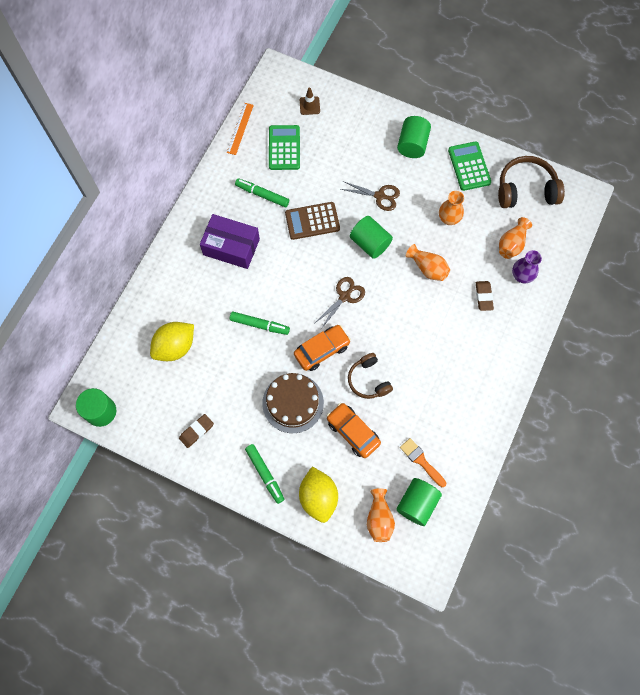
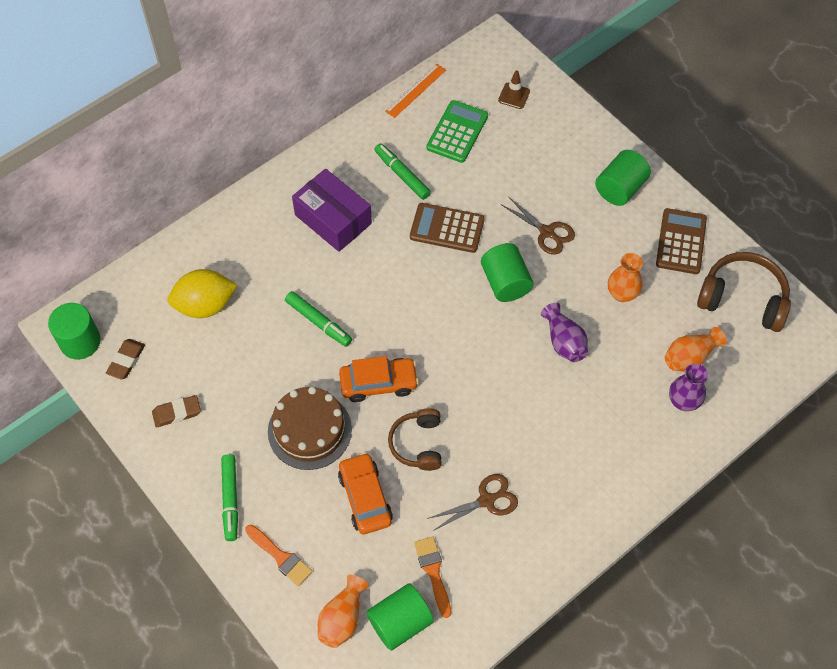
camera: 25 degrees right, 10 degrees down
yellow lemon [299,467,338,523] -> orange brush [245,525,312,586]
brown scissors [315,277,365,329] -> brown scissors moved to [427,474,518,531]
orange vase [406,244,450,281] -> purple vase [541,303,588,362]
green calculator [448,141,491,191] -> brown calculator [656,208,707,274]
brown eraser [476,281,494,311] -> brown eraser moved to [106,339,145,380]

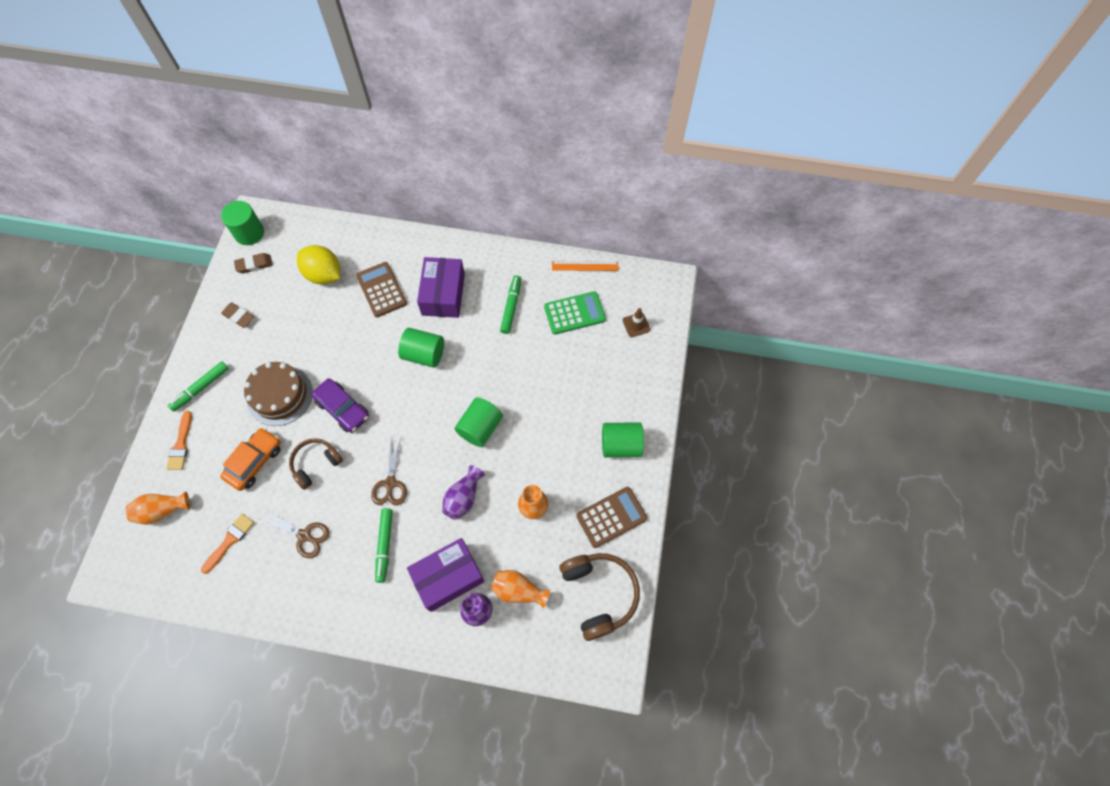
camera: 50 degrees right, 5 degrees up
green marker [285,291,352,347] -> green marker moved to [375,508,393,583]
orange car [339,356,419,402] -> purple car [312,379,369,433]
green cylinder [367,583,434,650] -> green cylinder moved to [398,328,444,368]
brown calculator [410,203,485,253] -> brown calculator moved to [356,262,407,317]
brown scissors [502,196,575,255] -> brown scissors moved to [371,438,407,506]
none -> purple box [407,538,485,612]

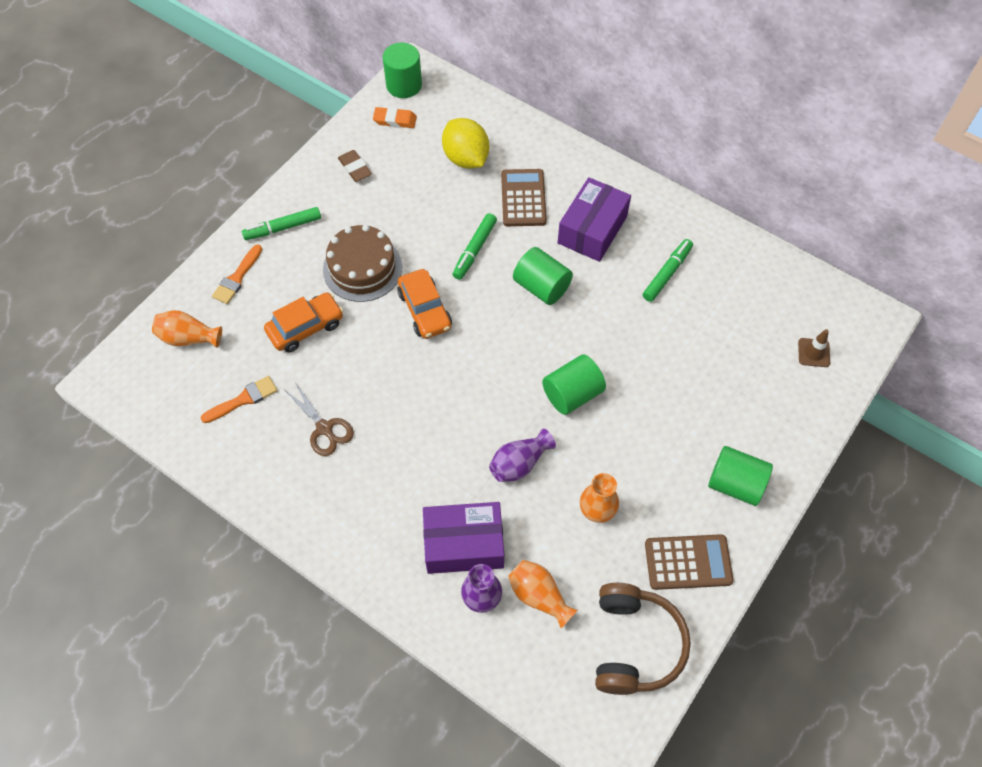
camera: 25 degrees right, 5 degrees down
brown eraser [234,253,273,273] -> orange eraser [373,107,417,128]
brown headphones [289,438,343,490] -> none
purple car [312,379,369,433] -> orange car [397,269,452,339]
brown scissors [371,438,407,506] -> none
green marker [375,508,393,583] -> green marker moved to [452,213,497,280]
green calculator [544,291,606,335] -> none
orange ruler [552,261,618,271] -> none

